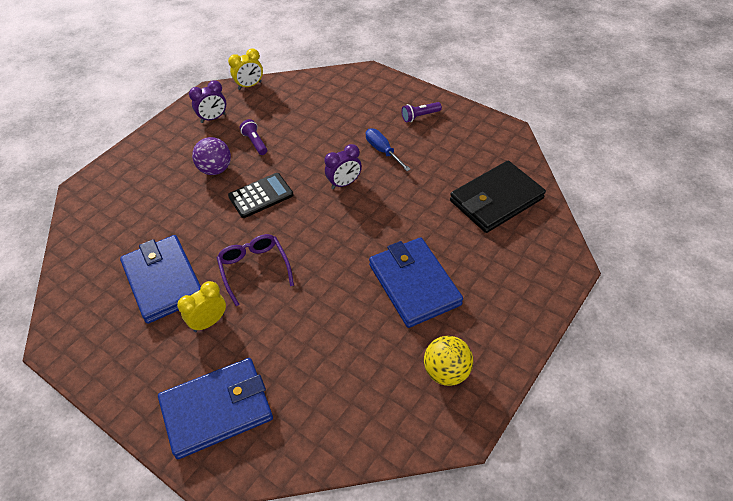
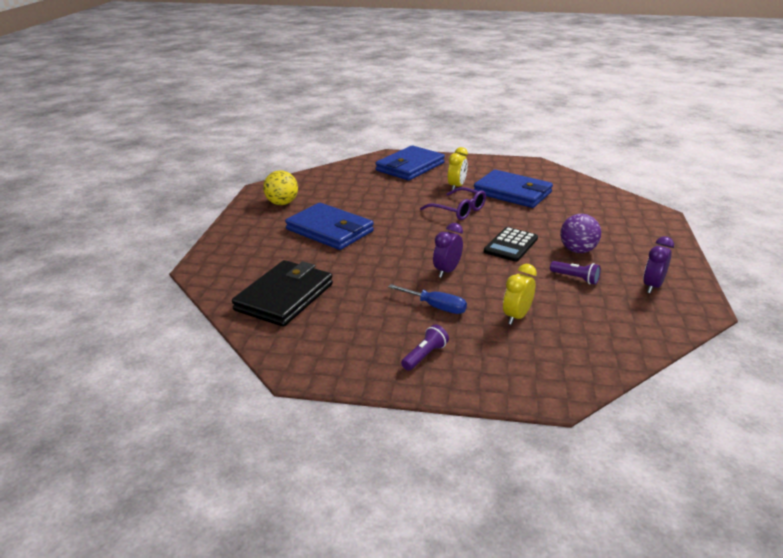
camera: 150 degrees right, 20 degrees down
yellow clock [228,48,263,90] -> yellow clock moved to [503,264,537,325]

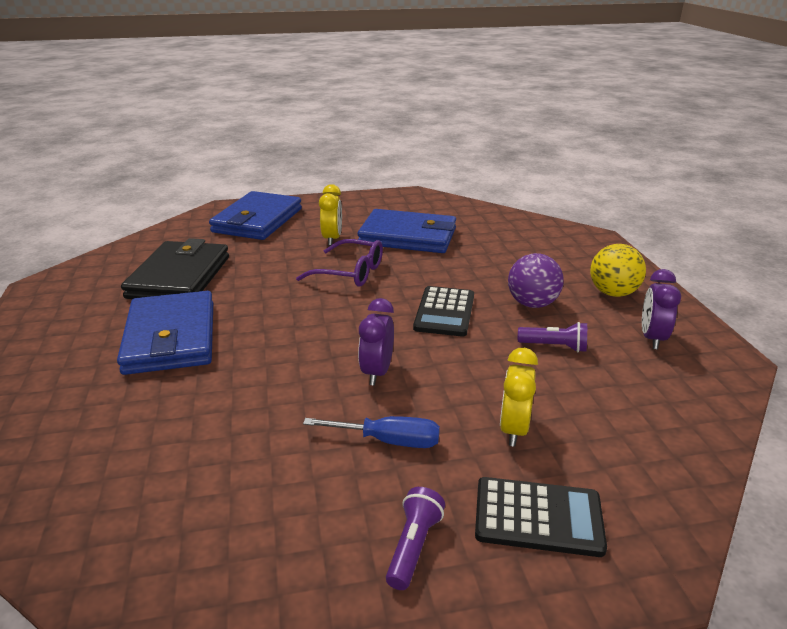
camera: 20 degrees left, 0 degrees up
black wallet [232,260,333,327] -> black wallet moved to [121,238,229,299]
yellow ball [263,170,298,205] -> yellow ball moved to [590,244,646,297]
blue wallet [285,203,374,250] -> blue wallet turned 60 degrees clockwise [117,291,213,375]
none -> black calculator [475,477,607,557]

